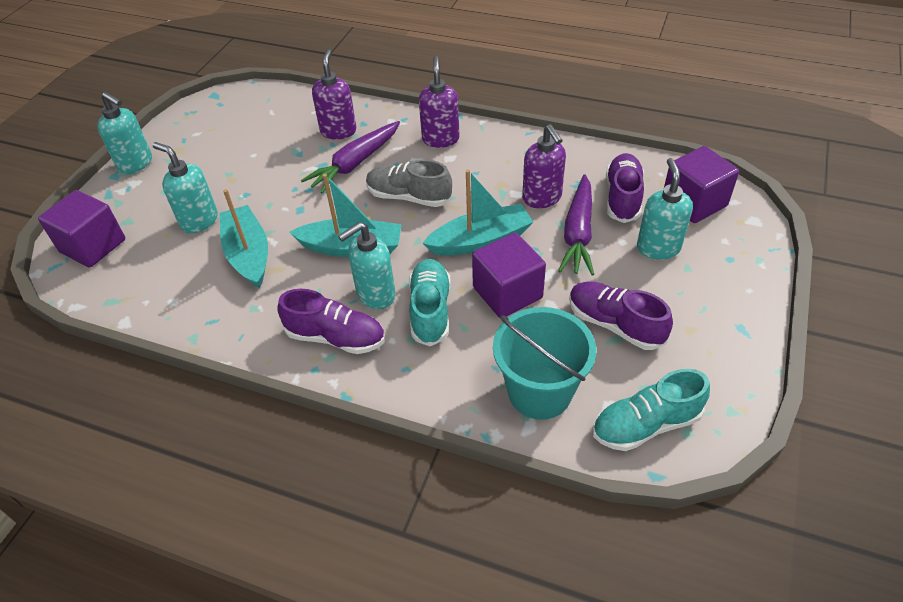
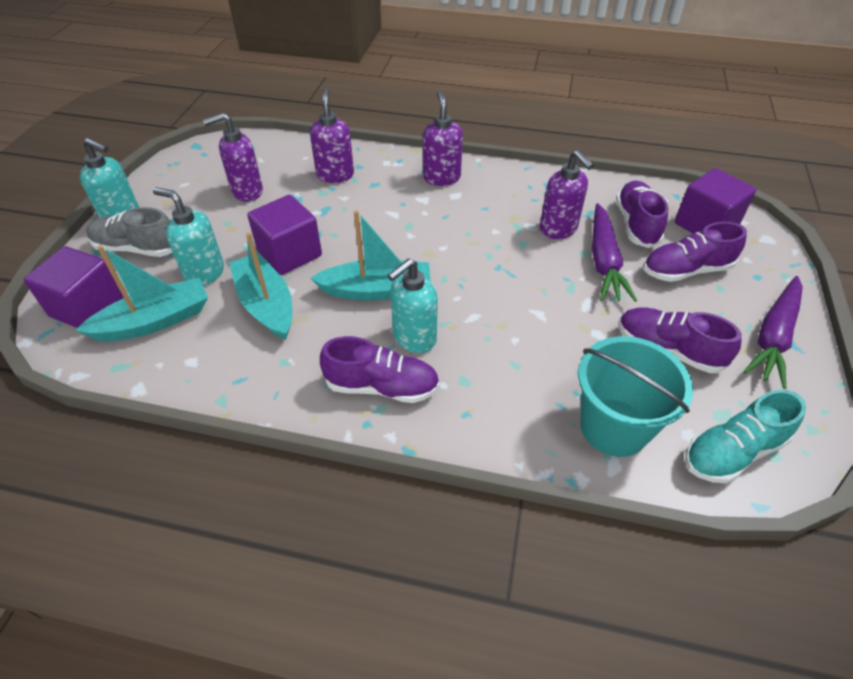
camera: 10 degrees left, 0 degrees up
purple carrot [301,121,400,194] -> purple carrot moved to [743,276,803,389]
grey shoe [366,159,452,207] -> grey shoe moved to [86,207,172,257]
turquoise shoe [409,259,451,346] -> none
turquoise boat [423,169,533,256] -> turquoise boat moved to [75,245,208,342]
purple cube [472,233,546,318] -> purple cube moved to [247,195,322,275]
turquoise soap dispenser [637,158,693,260] -> purple shoe [643,222,747,282]
none -> purple soap dispenser [203,113,263,202]

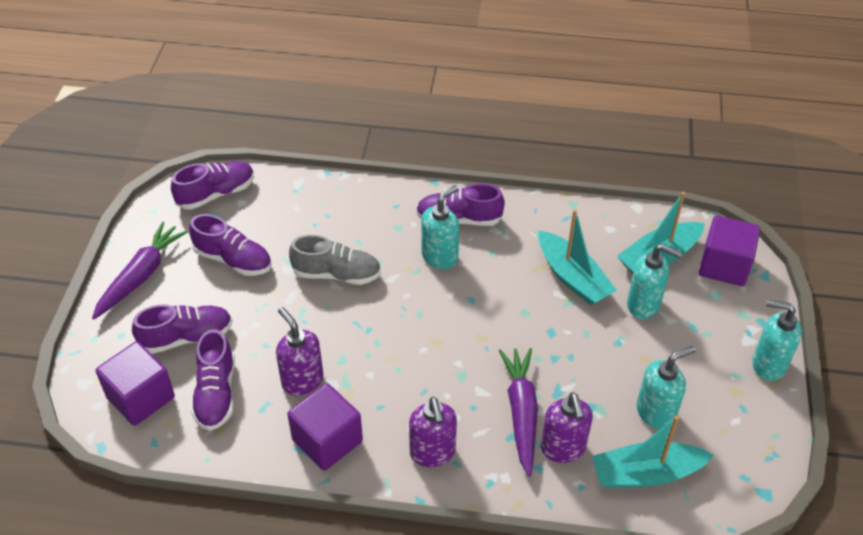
camera: 175 degrees right, 0 degrees up
grey shoe [86,207,172,257] -> grey shoe moved to [289,235,381,285]
purple soap dispenser [203,113,263,202] -> turquoise soap dispenser [637,346,696,430]
purple cube [247,195,322,275] -> purple cube moved to [287,383,363,471]
turquoise boat [311,210,431,301] -> turquoise boat moved to [592,416,714,488]
turquoise bucket [578,336,694,457] -> none
purple carrot [592,203,637,302] -> purple carrot moved to [499,348,538,477]
turquoise shoe [685,390,806,483] -> purple shoe [171,161,254,210]

